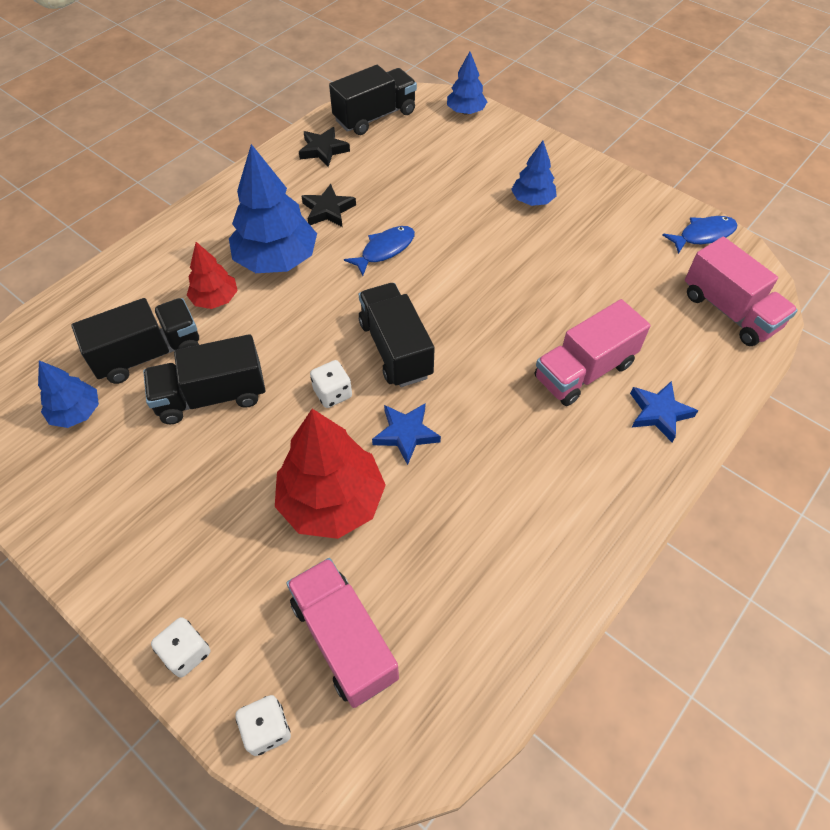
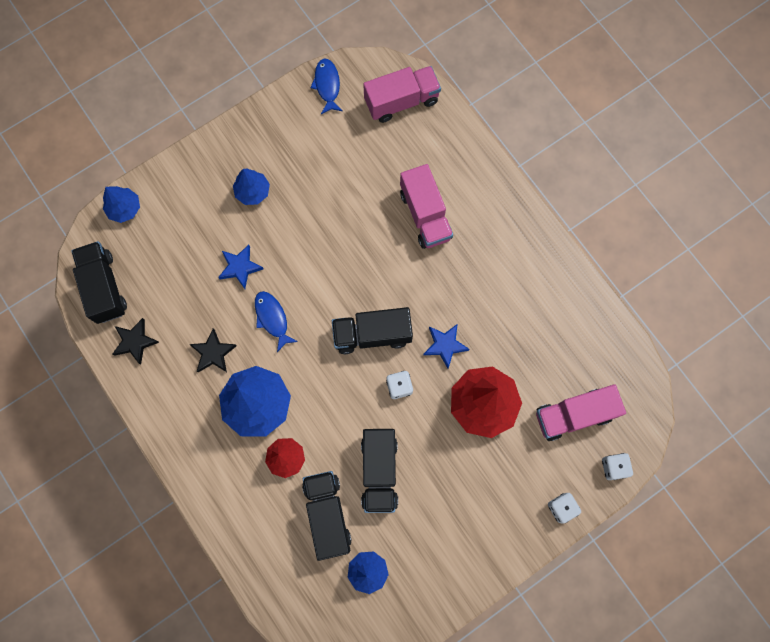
camera: 75 degrees left, 20 degrees up
blue star [630,381,698,442] -> blue star moved to [218,245,263,289]

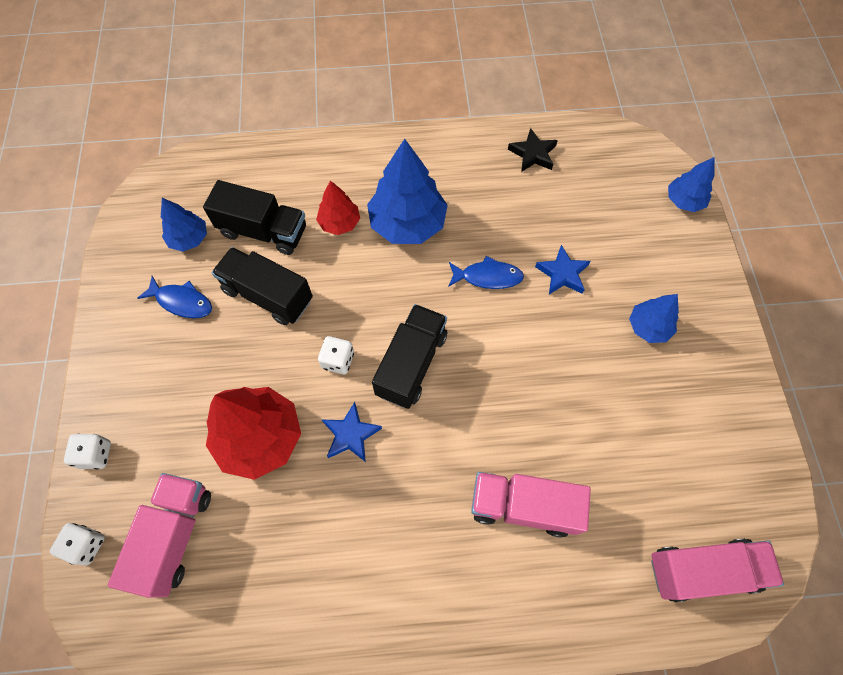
camera: 120 degrees right, 10 degrees down
black truck [71,241,127,324] -> none
black star [189,328,237,372] -> none
blue fish [310,59,342,114] -> blue fish moved to [137,276,212,318]
pink truck [363,66,441,123] -> pink truck turned 105 degrees counterclockwise [651,538,784,602]

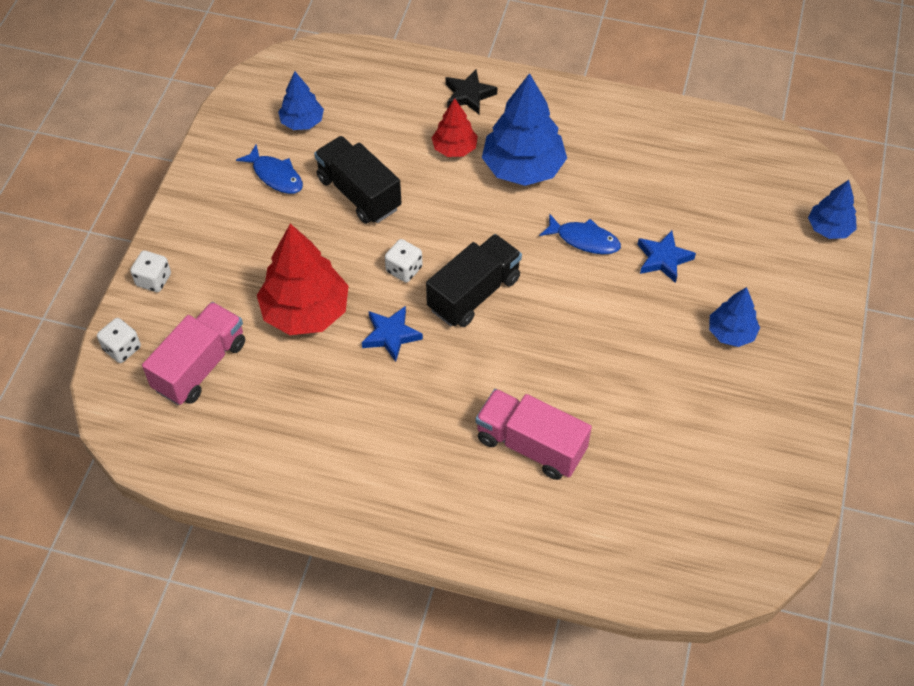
camera: 20 degrees right, 10 degrees down
black truck [203,180,306,255] -> none
black star [508,128,558,172] -> black star moved to [446,70,497,115]
pink truck [651,538,784,602] -> none

